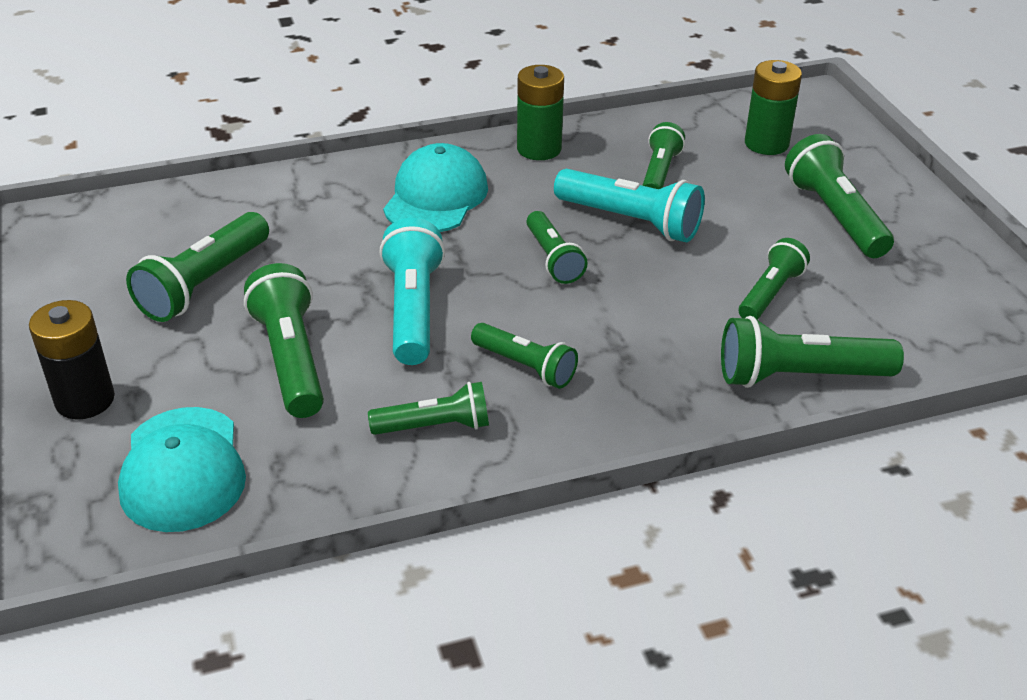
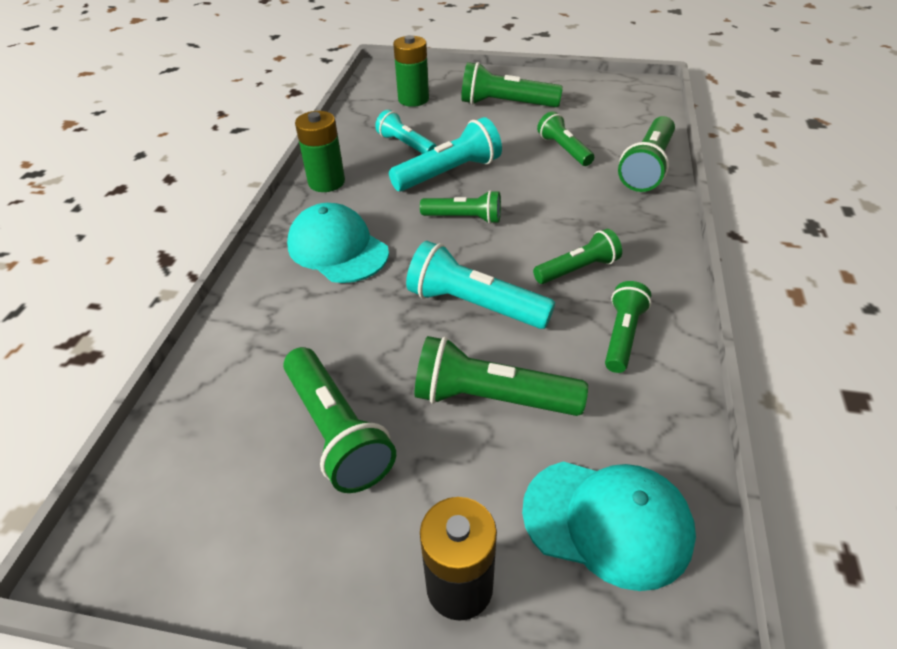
camera: 60 degrees left, 5 degrees up
green flashlight [642,122,685,189] -> turquoise flashlight [375,110,437,154]

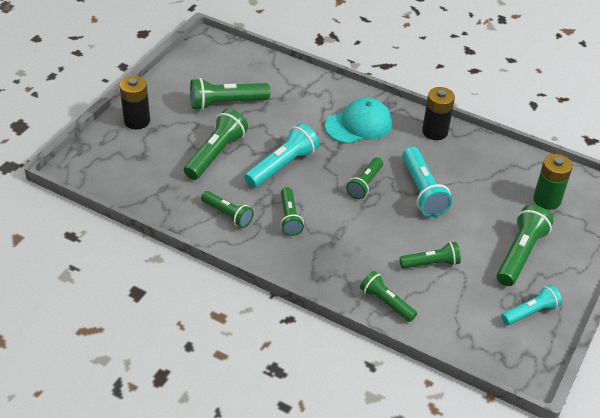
camera: 105 degrees right, 0 degrees up
green battery [295,111,345,192] -> black battery [422,87,455,140]
turquoise flashlight [375,110,437,154] -> turquoise flashlight moved to [501,285,562,325]
turquoise cap [522,462,696,591] -> none
green flashlight [618,116,675,192] -> green flashlight [360,271,417,322], size x0.65

